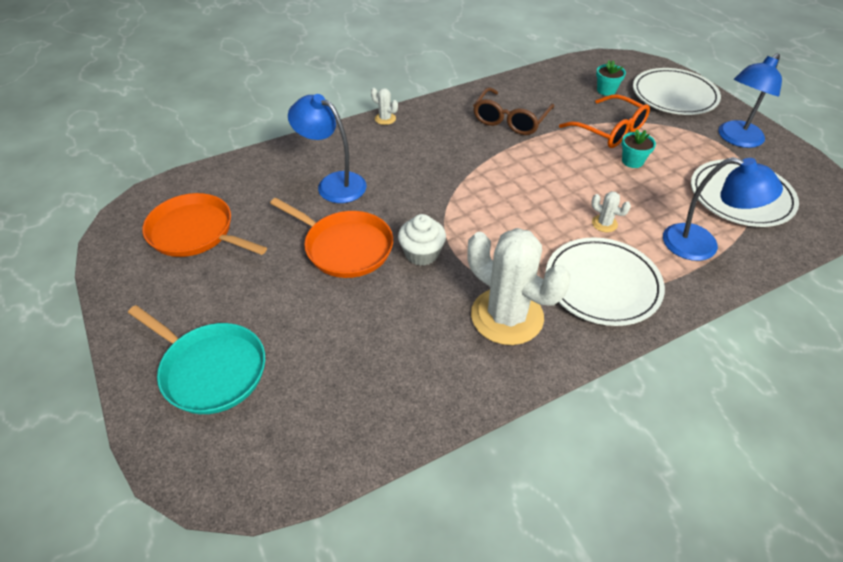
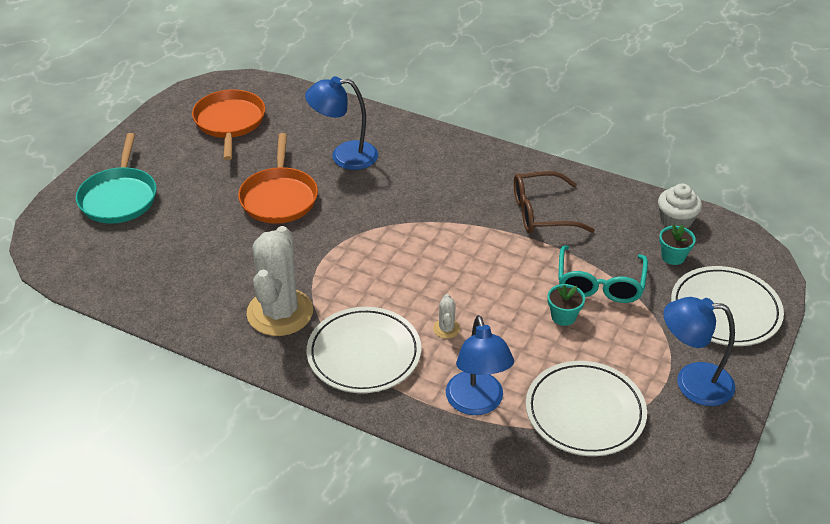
camera: 55 degrees right, 5 degrees down
blue lamp [288,94,367,203] -> blue lamp turned 90 degrees counterclockwise [305,76,378,170]
white cactus [371,88,398,125] -> none
white cupcake [398,214,446,266] -> white cupcake moved to [658,183,702,228]
orange glasses [559,94,650,148] -> turquoise glasses [558,245,648,303]

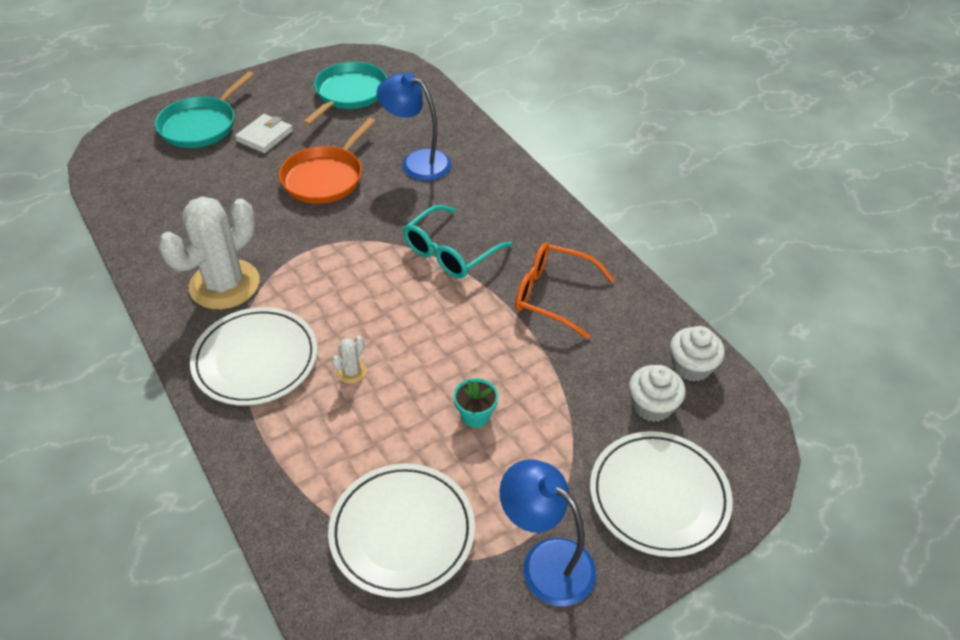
camera: 30 degrees right, 5 degrees up
orange pan [192,90,265,160] -> turquoise pan [303,62,387,126]
blue lamp [446,315,514,415] -> none
brown glasses [514,171,595,233] -> orange glasses [515,243,614,339]
turquoise glasses [558,245,648,303] -> turquoise glasses moved to [403,205,512,279]
turquoise flower pot [659,224,696,265] -> white cupcake [629,365,686,422]
none -> white wallet [235,114,293,153]

